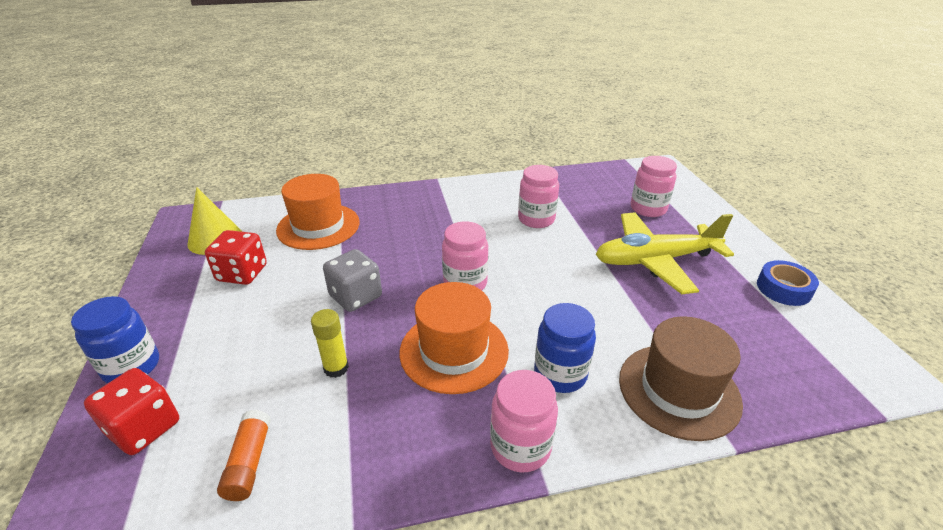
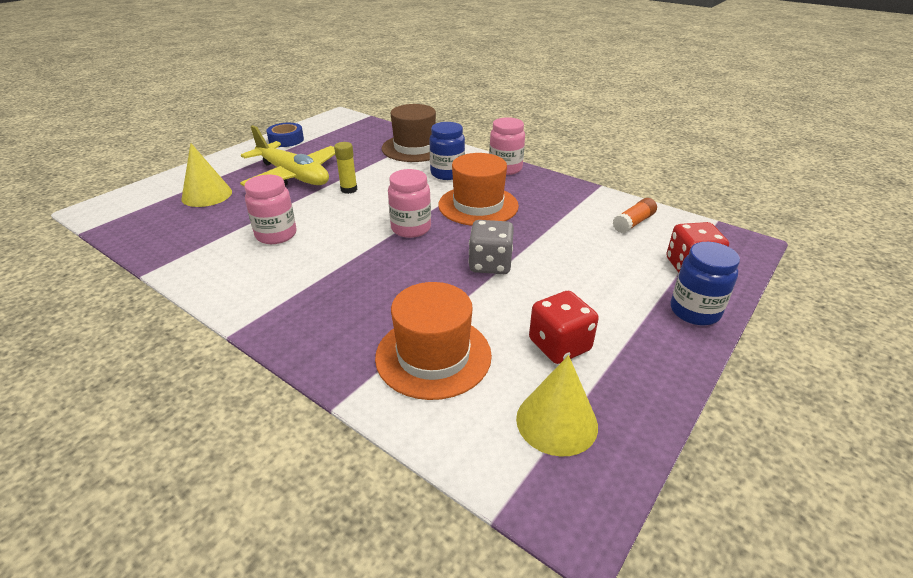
camera: 130 degrees left, 0 degrees up
yellow glue stick [311,309,349,378] -> yellow glue stick moved to [334,142,358,194]
pink jar [631,156,677,217] -> yellow cone [181,143,232,207]

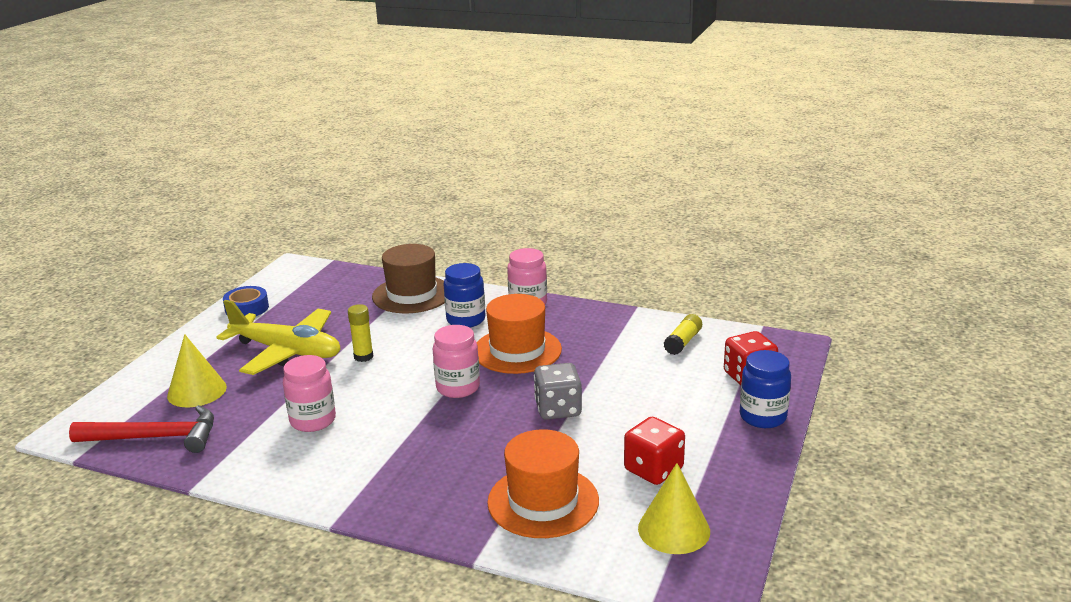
camera: 15 degrees left, 10 degrees down
orange glue stick [613,198,657,233] -> yellow glue stick [664,314,702,355]
none -> red hammer [69,405,214,453]

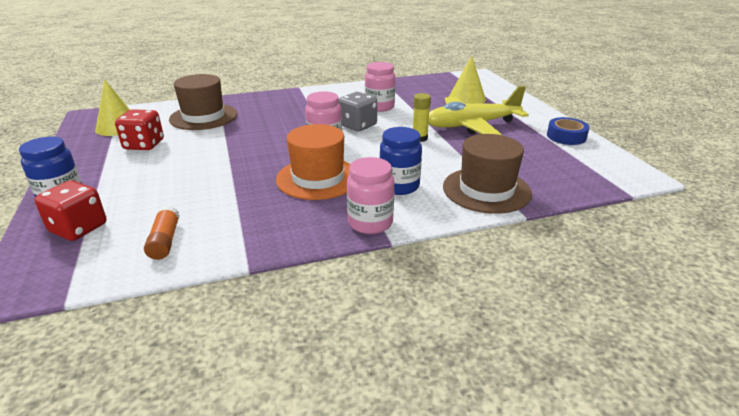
camera: 140 degrees right, 5 degrees up
red hammer [69,405,214,453] -> none
orange hat [487,429,599,538] -> brown hat [169,74,237,130]
grey dice [534,363,582,420] -> grey dice moved to [339,92,377,131]
yellow glue stick [664,314,702,355] -> orange glue stick [144,206,180,260]

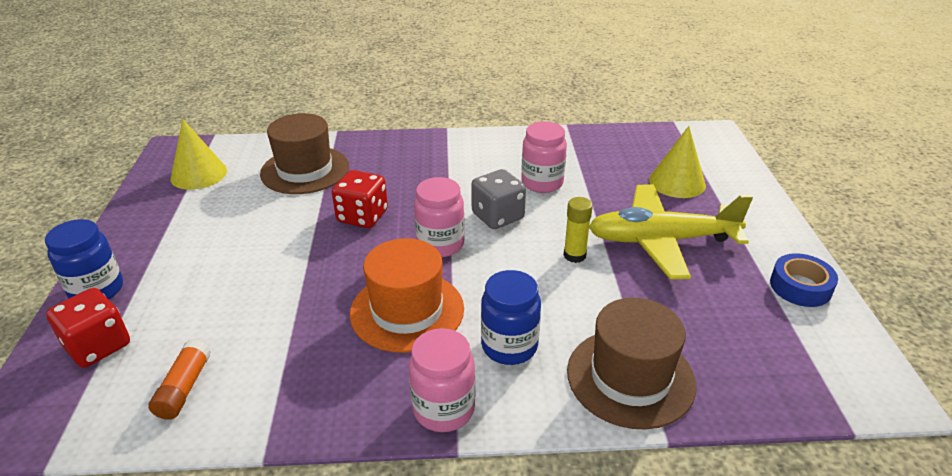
camera: 15 degrees right, 5 degrees up
red dice [115,109,164,150] -> red dice moved to [332,170,388,228]

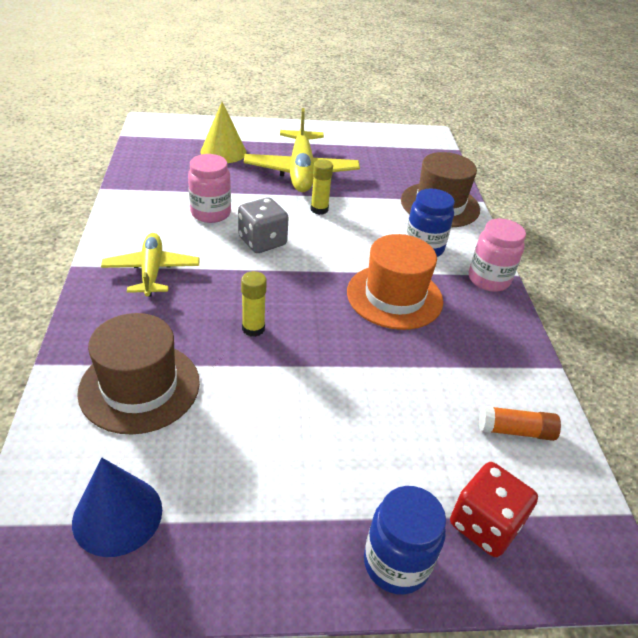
camera: 95 degrees left, 5 degrees up
yellow cone [170,119,227,190] -> blue cone [72,457,162,557]
red dice [332,170,388,228] -> yellow glue stick [241,271,267,337]
pink jar [414,177,465,257] -> none
blue tape [770,253,838,307] -> none
none -> yellow plane [101,233,199,297]

